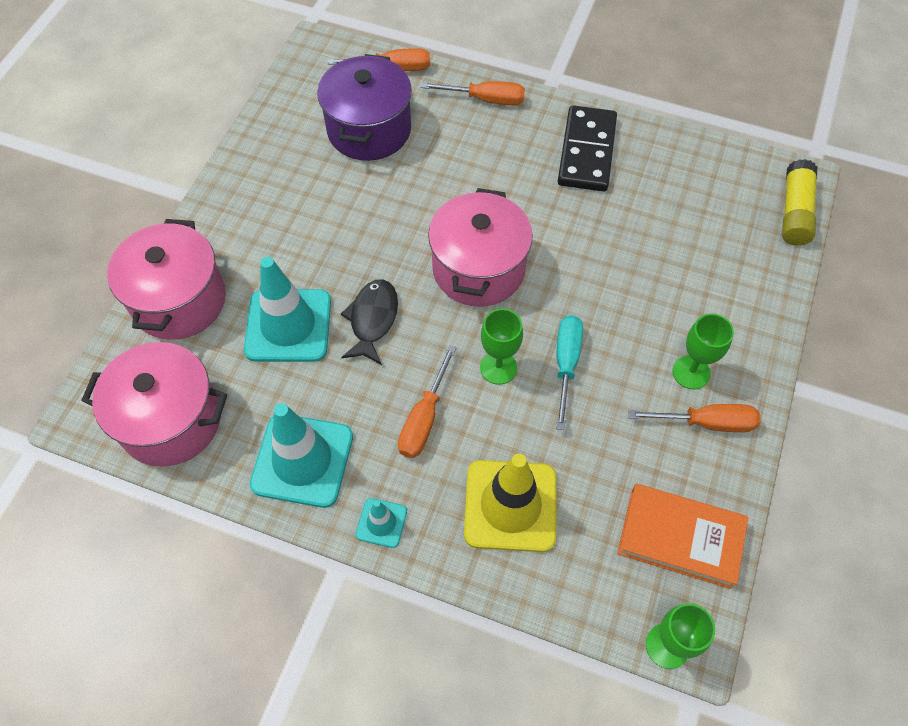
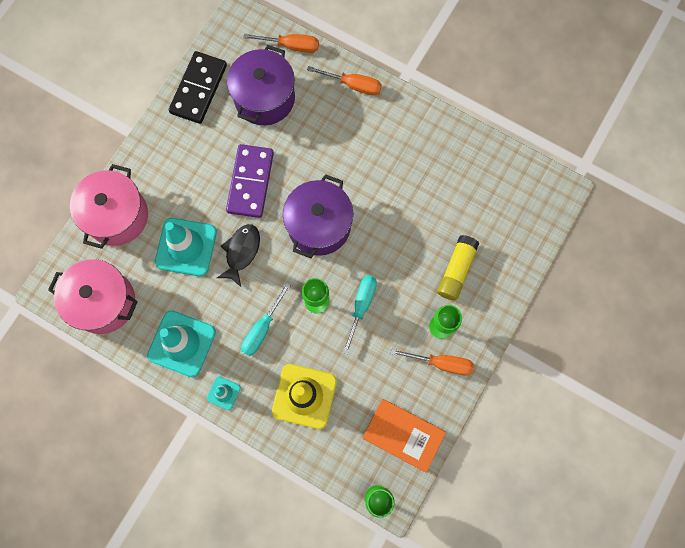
camera: 10 degrees right, 15 degrees up
orange screwdriver [398,345,456,458] -> turquoise screwdriver [241,283,291,356]
pink pot [428,188,533,307] -> purple pot [283,174,353,258]
black domino [558,105,617,192] -> black domino moved to [169,51,227,124]
yellow glue stick [782,159,817,246] -> yellow glue stick moved to [437,235,479,300]
none -> purple domino [226,144,274,218]

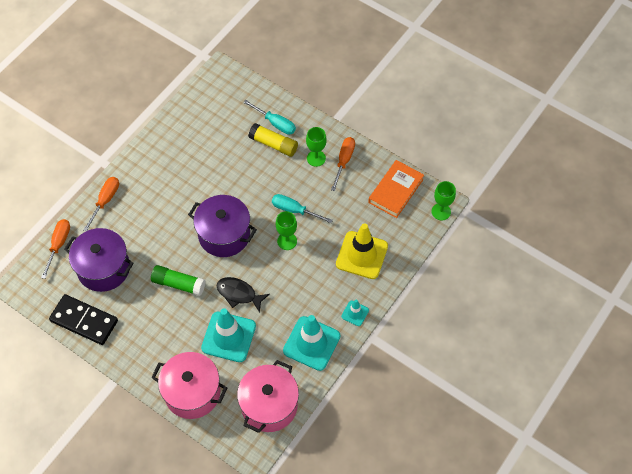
camera: 85 degrees left, 15 degrees down
purple domino [226,144,274,218] -> green glue stick [151,265,205,296]
turquoise screwdriver [241,283,291,356] -> turquoise screwdriver moved to [243,100,296,135]

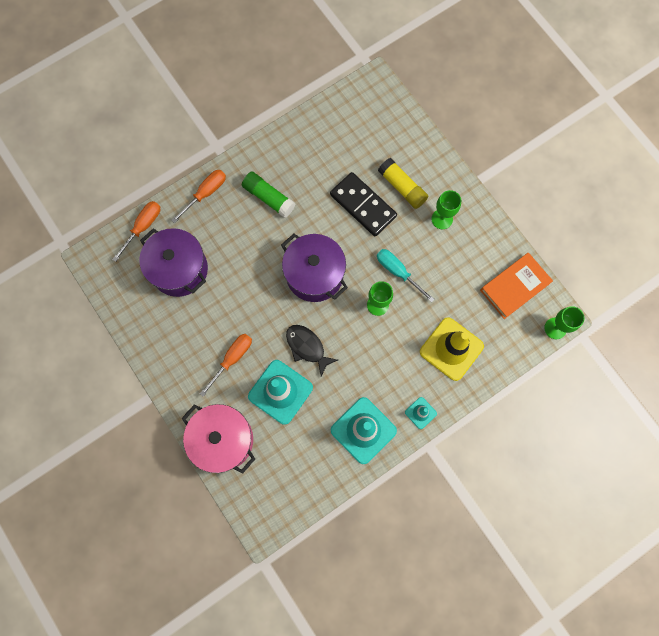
camera: 20 degrees right, 15 degrees up
black domino [49,294,118,345] -> black domino moved to [330,172,397,237]
green glue stick [151,265,205,296] -> green glue stick moved to [242,172,295,218]
pink pot [237,360,299,433] -> none
turquoise screwdriver [243,100,296,135] -> none
orange screwdriver [331,137,355,191] -> orange screwdriver moved to [200,334,252,397]

